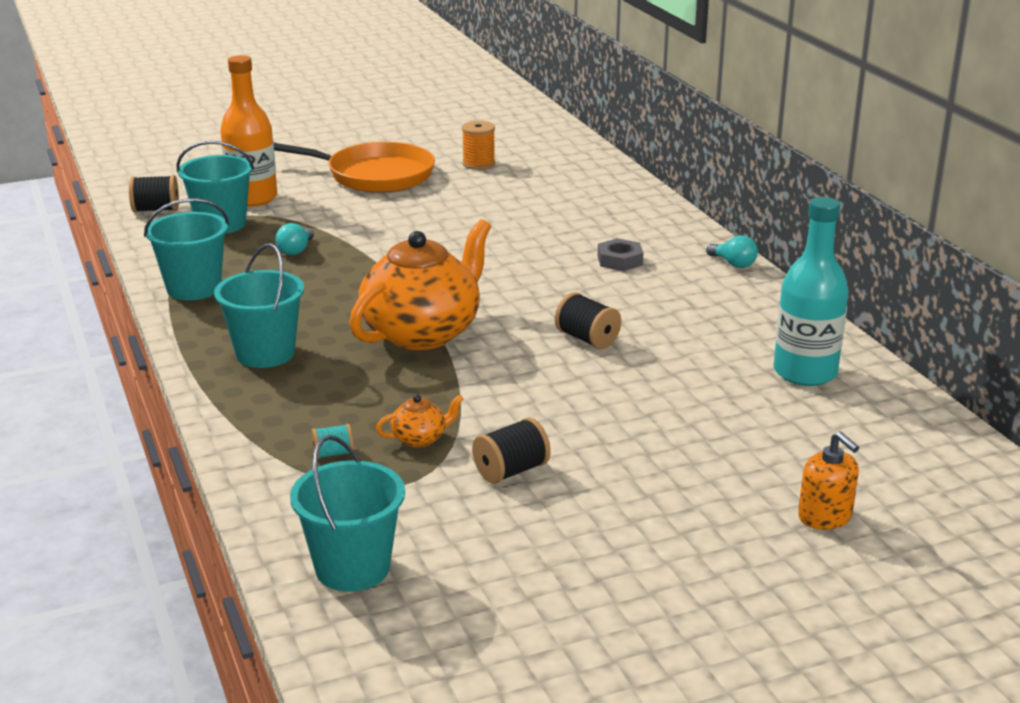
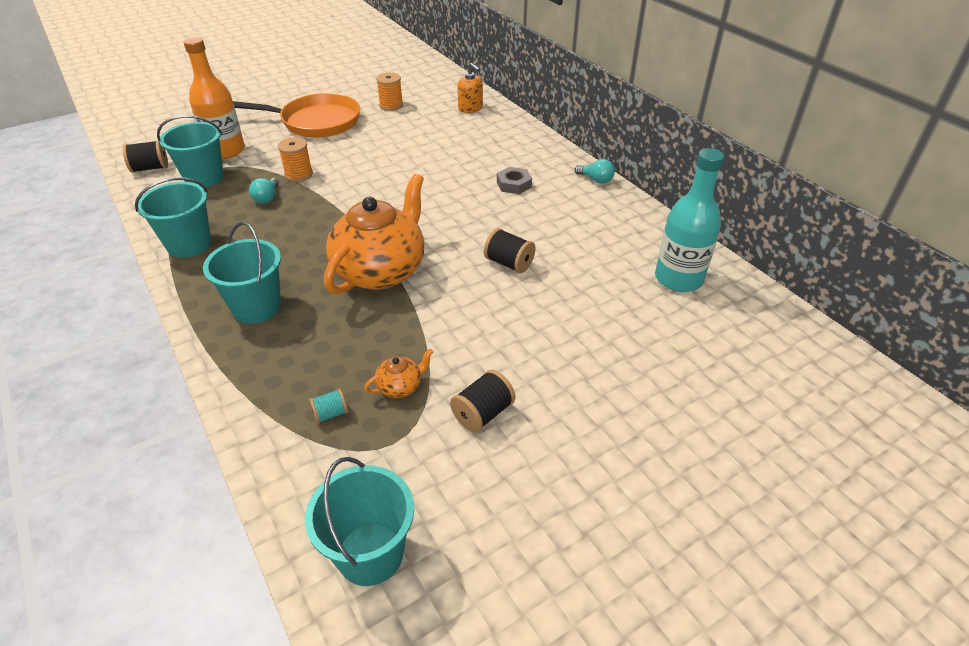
camera: 10 degrees left, 15 degrees up
orange soap dispenser [798,431,859,530] -> orange soap dispenser moved to [458,63,483,113]
none -> orange spool [278,137,313,182]

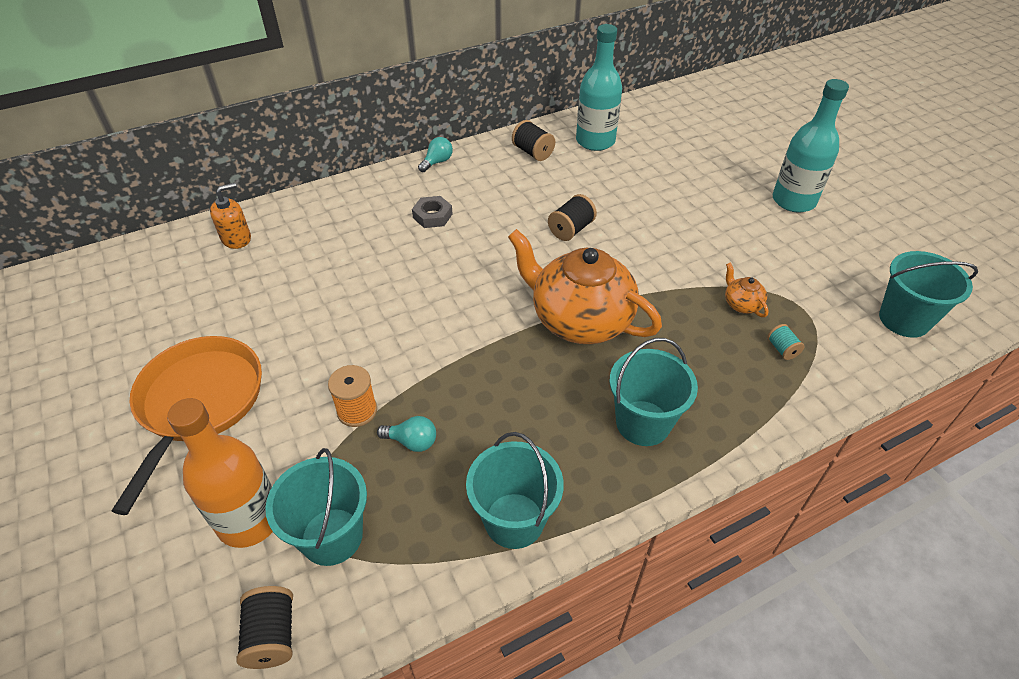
camera: 85 degrees left, 5 degrees up
orange spool [376,72,403,111] -> none
black spool [450,370,515,433] -> black spool moved to [512,120,555,161]
none -> turquoise bottle [772,79,849,212]

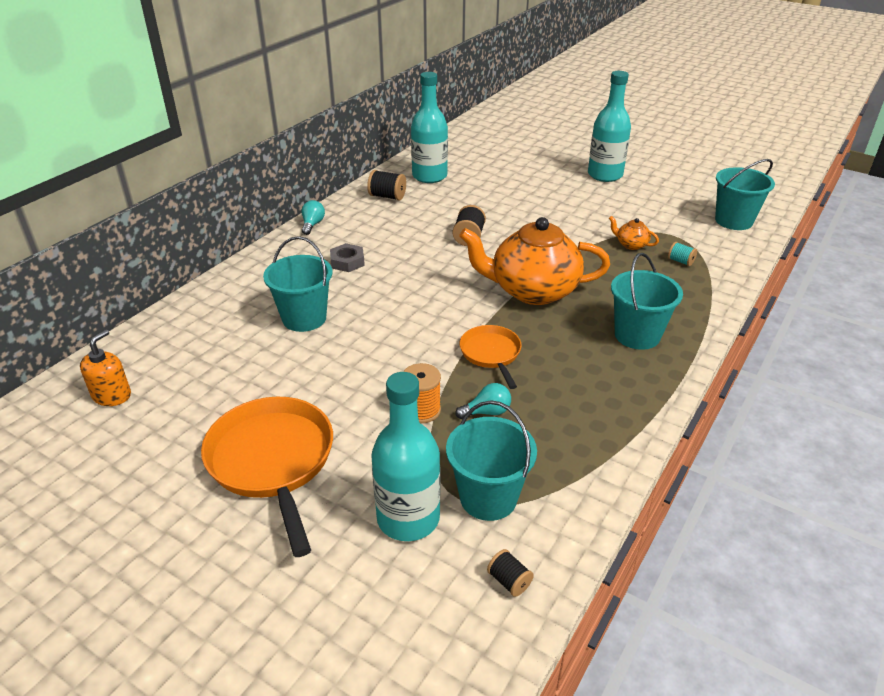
camera: 30 degrees left, 10 degrees down
orange bottle [167,398,273,548] -> turquoise bottle [371,372,440,541]
orange soap dispenser [210,183,251,249] -> orange soap dispenser moved to [80,330,131,406]
black spool [236,586,293,669] -> black spool [487,549,534,597], size x0.62
turquoise bucket [466,432,564,549] -> turquoise bucket moved to [263,236,333,332]
none -> orange pan [460,325,522,389]

